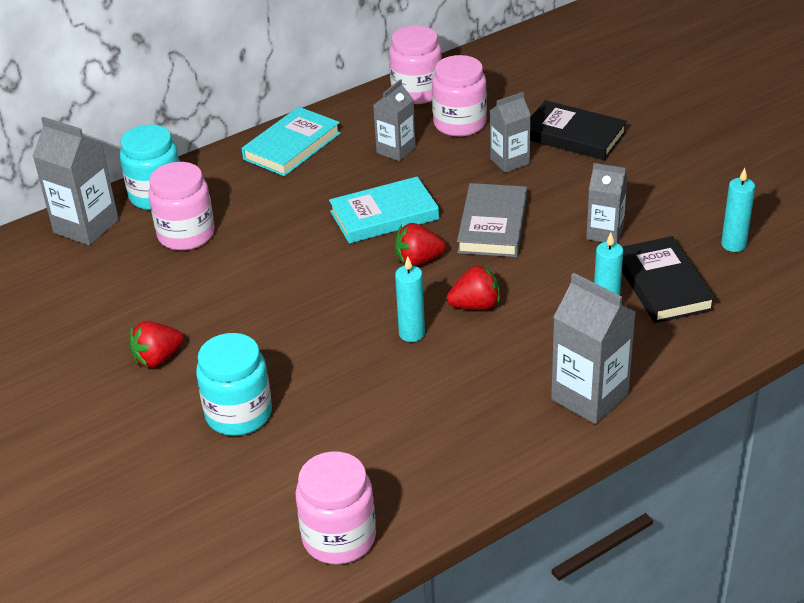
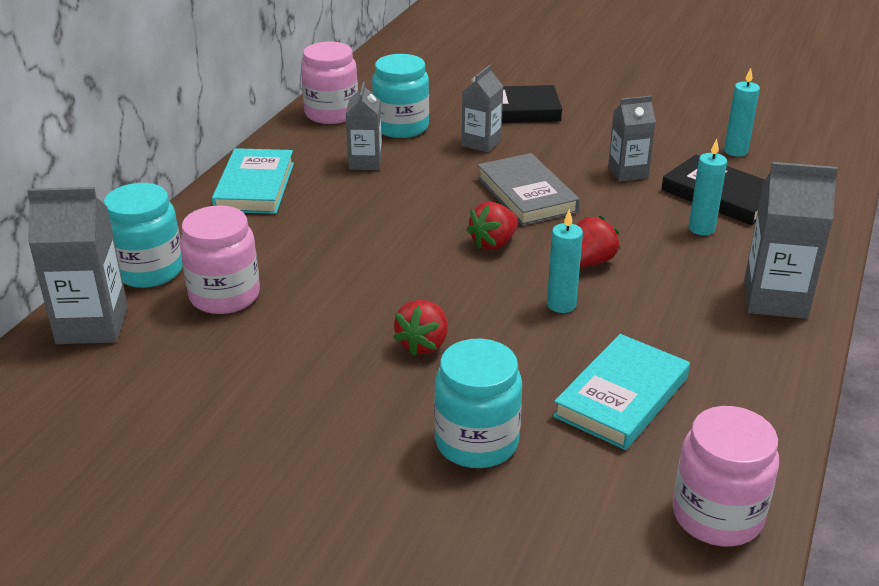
camera: 35 degrees left, 5 degrees down
red strawberry [129,321,184,368] -> red strawberry moved to [393,300,448,356]
turquoise book [329,177,439,244] -> turquoise book moved to [553,334,690,450]
pink jar [432,55,487,137] -> turquoise jar [372,54,429,138]

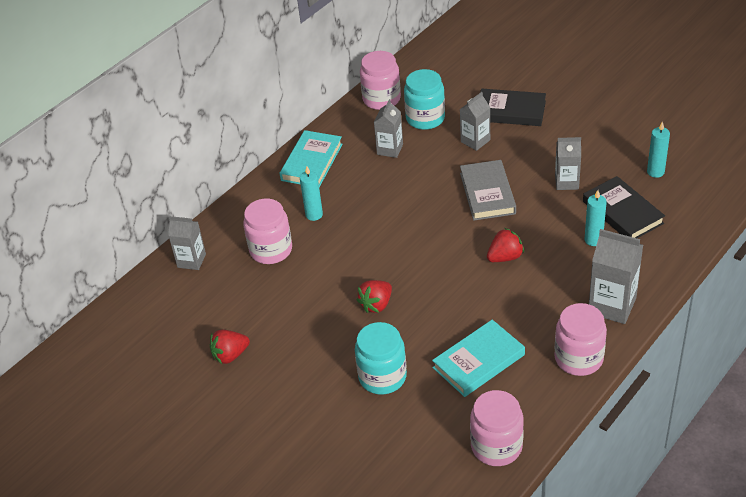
camera: 20 degrees right, 10 degrees up
grey carton [27,187,128,344] -> grey carton [168,216,206,270], size x0.64
turquoise jar [104,183,183,288] -> none
red strawberry [466,201,518,250] -> red strawberry moved to [210,330,250,364]
turquoise candle [547,209,583,313] -> turquoise candle moved to [300,166,323,221]
none -> pink jar [554,303,607,376]

